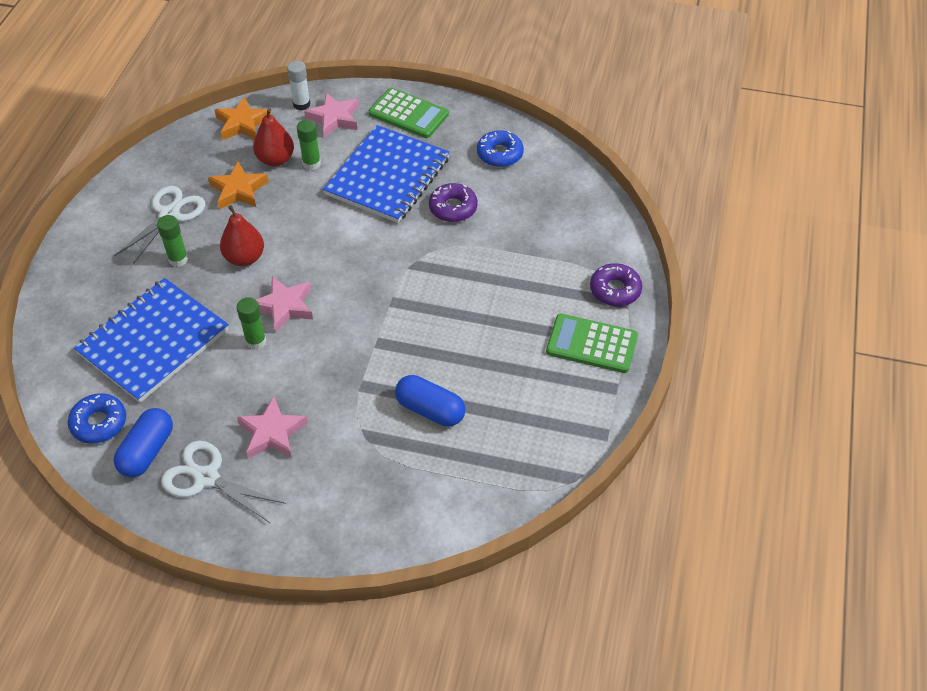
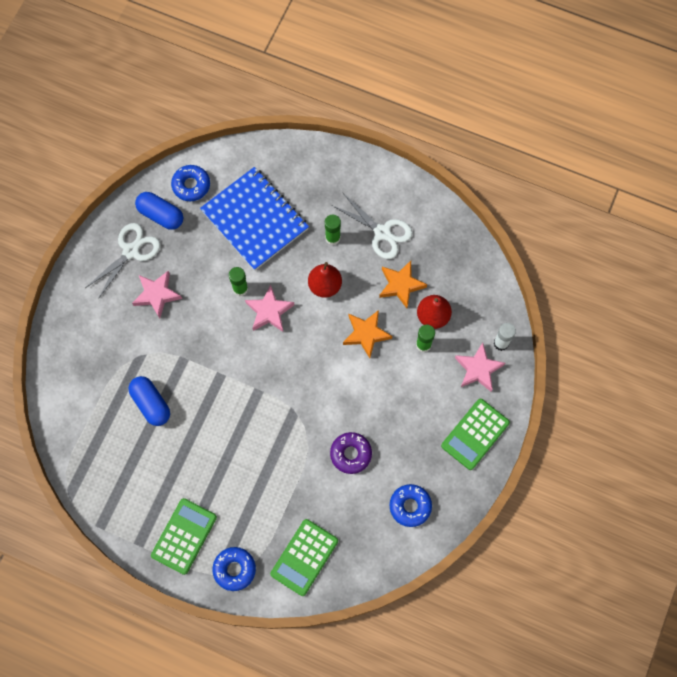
camera: 100 degrees right, 20 degrees up
orange star [215,97,271,140] -> orange star moved to [343,310,392,358]
blue notebook [323,125,450,223] -> none
blue capsule [395,375,465,427] -> blue capsule turned 75 degrees counterclockwise [128,376,170,426]
purple donut [590,263,642,306] -> blue donut [213,547,256,591]
none -> green calculator [270,519,338,596]

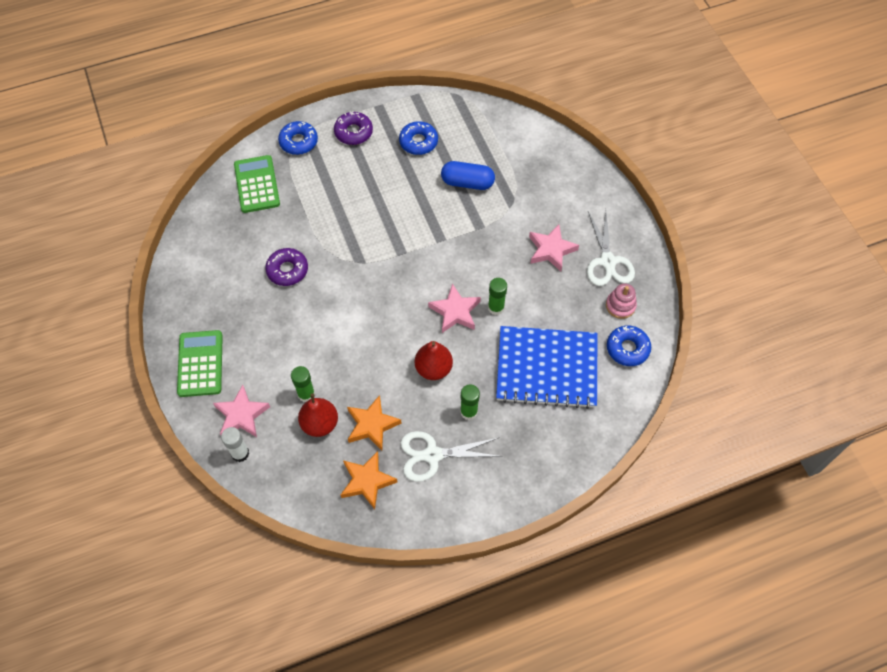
camera: 135 degrees right, 10 degrees down
blue capsule [135,192,183,230] -> pink stacking toy [606,283,637,319]
green calculator [151,498,217,575] -> purple donut [334,111,373,145]
orange star [343,310,392,358] -> orange star moved to [341,451,397,509]
blue donut [390,484,432,527] -> blue donut moved to [399,121,438,155]

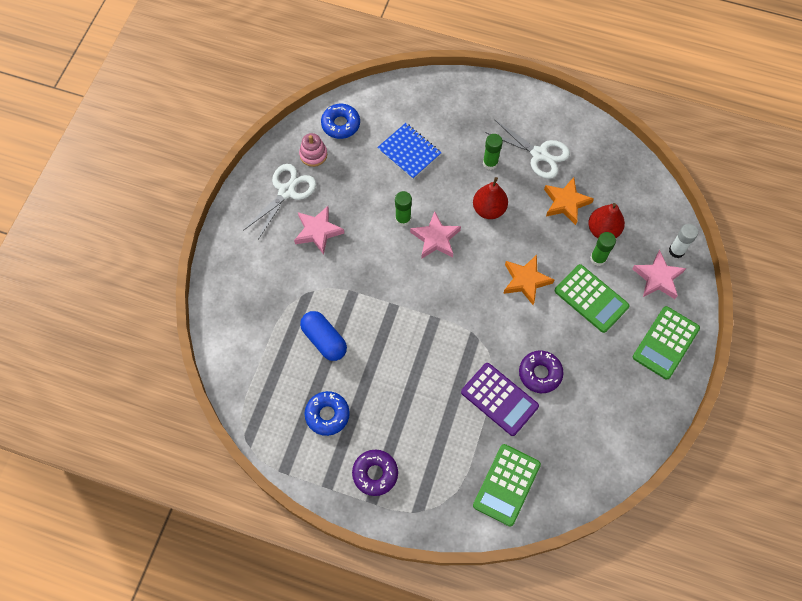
camera: 140 degrees left, 5 degrees up
blue donut [278,121,318,155] -> none
orange star [341,451,397,509] -> orange star moved to [503,255,554,305]
blue notebook [496,326,598,409] -> blue notebook [377,123,441,179], size x0.57
none -> purple calculator [461,363,539,436]
none -> green calculator [555,264,629,333]

